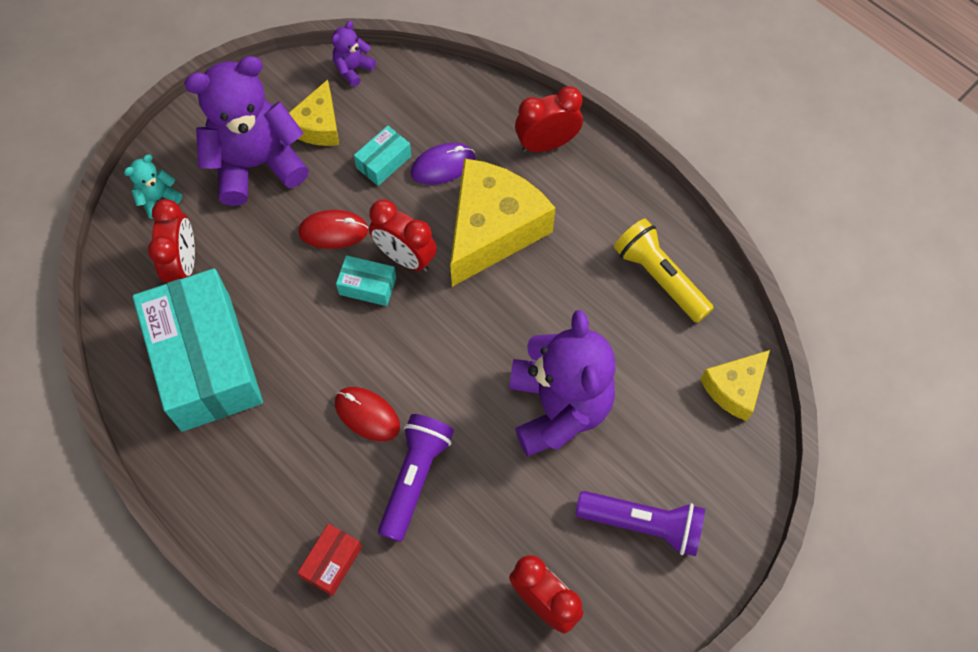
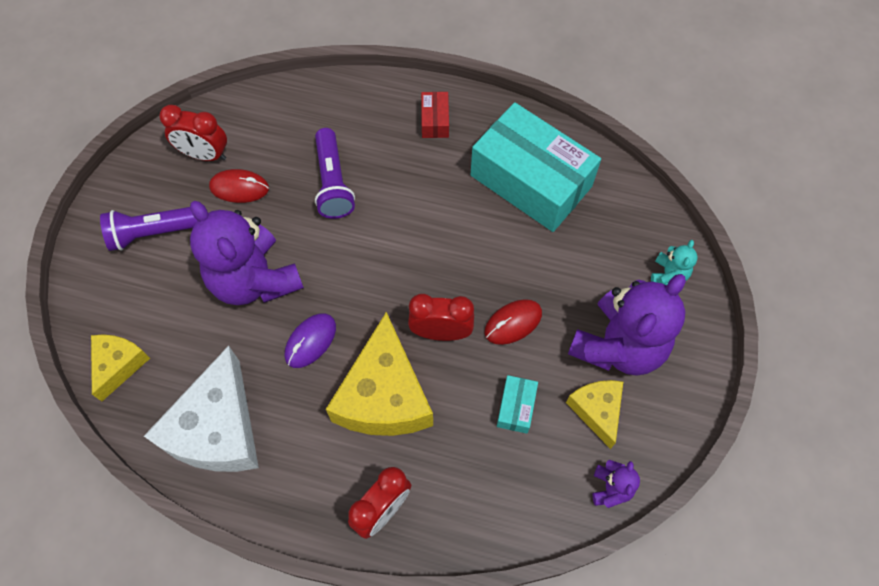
camera: 150 degrees right, 0 degrees up
red clock [148,199,195,283] -> none
red box [298,524,362,596] -> red box moved to [421,92,449,138]
red mouse [335,387,400,441] -> red mouse moved to [209,169,269,203]
turquoise box [336,255,396,306] -> none
purple mouse [411,143,475,185] -> purple mouse moved to [285,313,336,368]
yellow flashlight [614,219,714,323] -> white cheese [144,345,259,472]

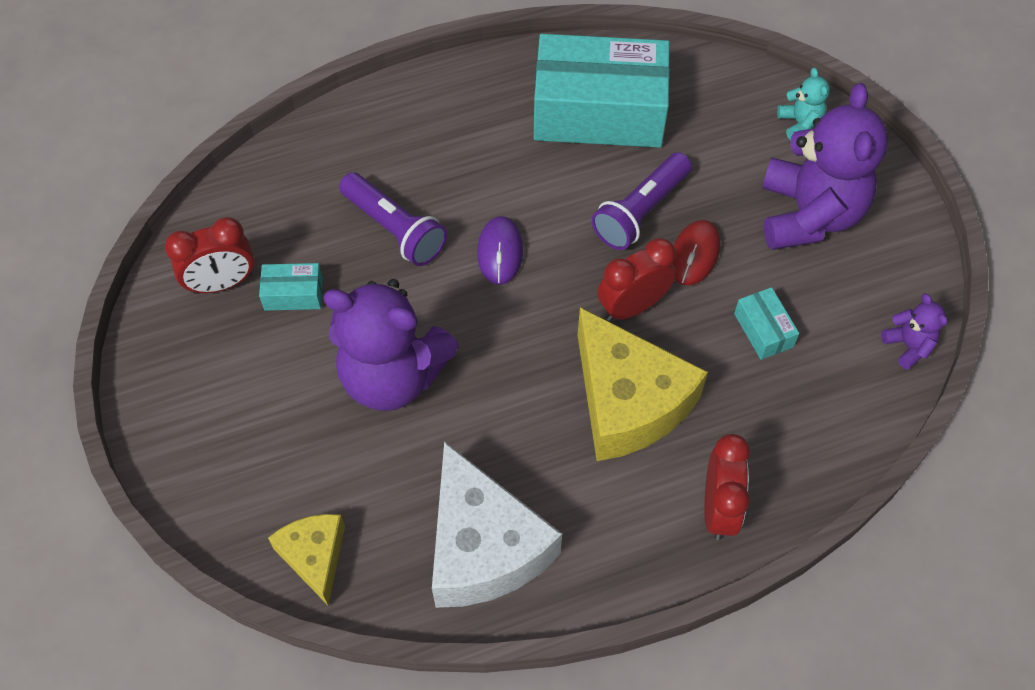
camera: 35 degrees left, 5 degrees down
purple flashlight [100,207,198,251] -> purple flashlight moved to [592,152,692,250]
red mouse [209,169,269,203] -> turquoise box [259,263,323,311]
purple mouse [285,313,336,368] -> purple mouse moved to [477,216,523,285]
red box [421,92,449,138] -> none
yellow cheese [566,380,623,449] -> none

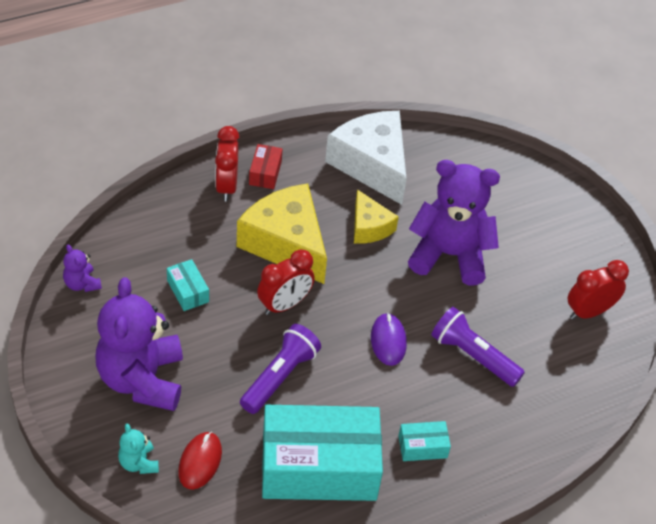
camera: 170 degrees right, 10 degrees down
turquoise box [259,263,323,311] -> turquoise box moved to [398,421,451,461]
yellow cheese [268,514,345,605] -> yellow cheese moved to [354,189,399,244]
red mouse [673,220,721,286] -> red mouse moved to [178,432,222,490]
none -> red box [249,144,283,189]

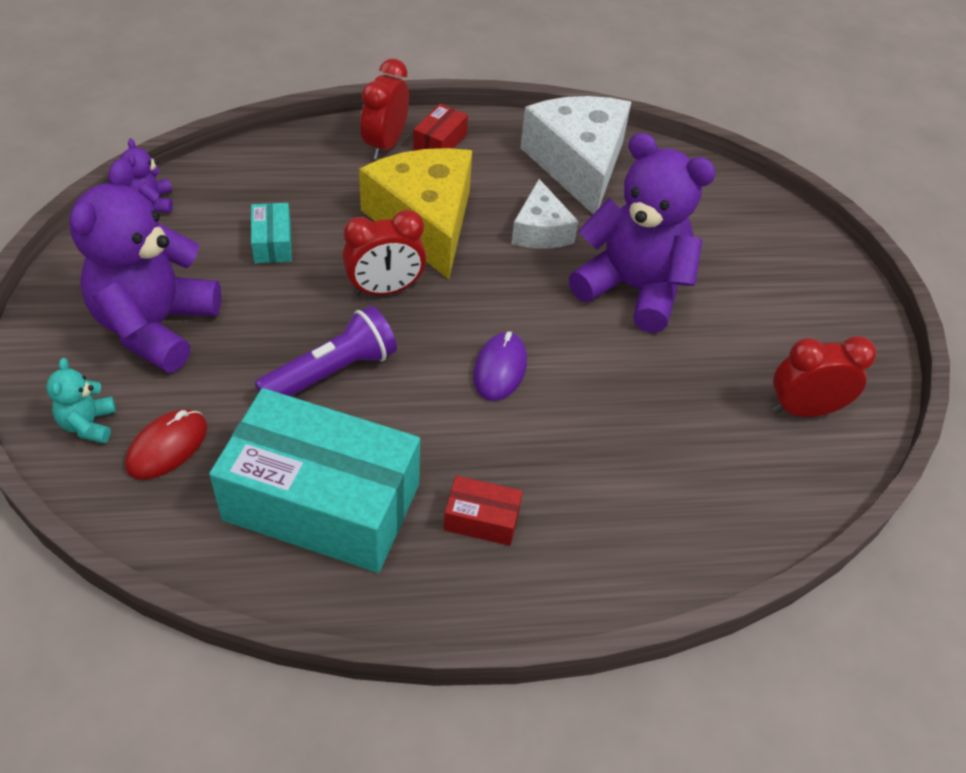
camera: 20 degrees right, 0 degrees up
yellow cheese [354,189,399,244] -> white cheese [511,179,578,249]
turquoise box [398,421,451,461] -> red box [444,476,523,546]
purple flashlight [431,307,525,387] -> none

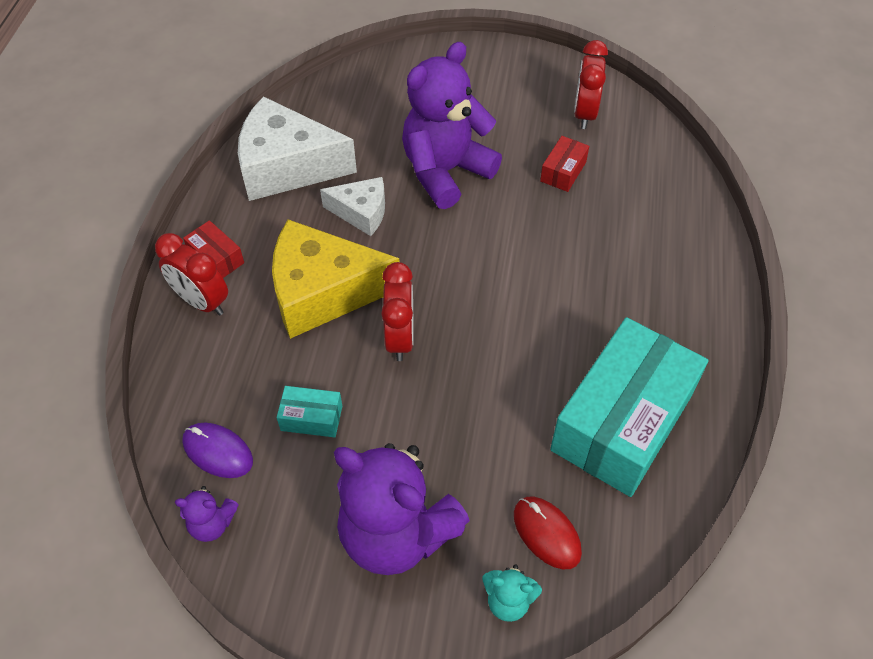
camera: 70 degrees left, 5 degrees up
purple flashlight [255,306,397,396] -> none
red box [444,476,523,546] -> red box moved to [540,136,589,192]
purple mouse [473,331,527,401] -> purple mouse moved to [182,423,253,478]

